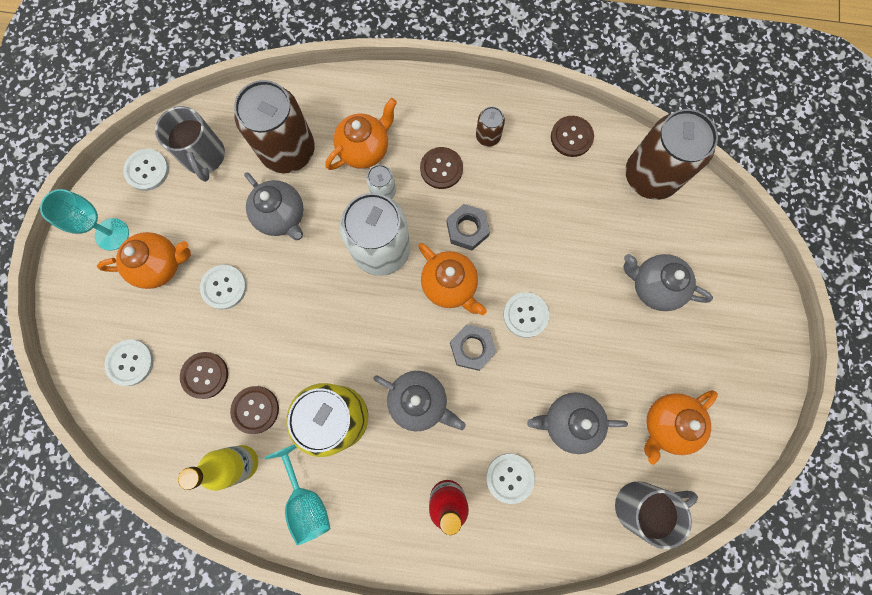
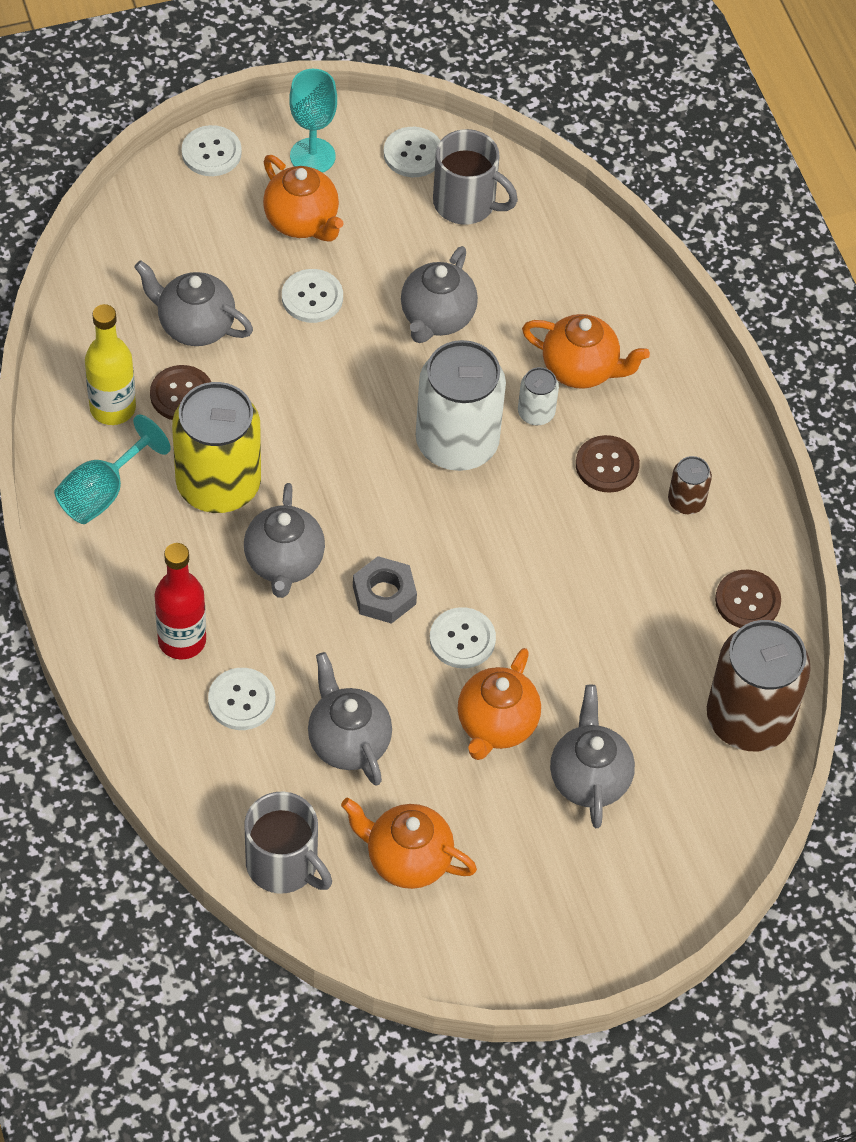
camera: 60 degrees right, 20 degrees down
white button [104,339,154,386] -> white button moved to [181,125,242,176]
grey mug [155,106,225,182] -> grey mug turned 105 degrees counterclockwise [433,129,518,224]
brown button [180,352,228,399] -> grey teapot [134,260,253,346]
brown can [234,80,315,174] -> none
orange teapot [418,243,487,315] -> orange teapot moved to [458,648,541,760]
grey nut [447,204,490,250] -> none

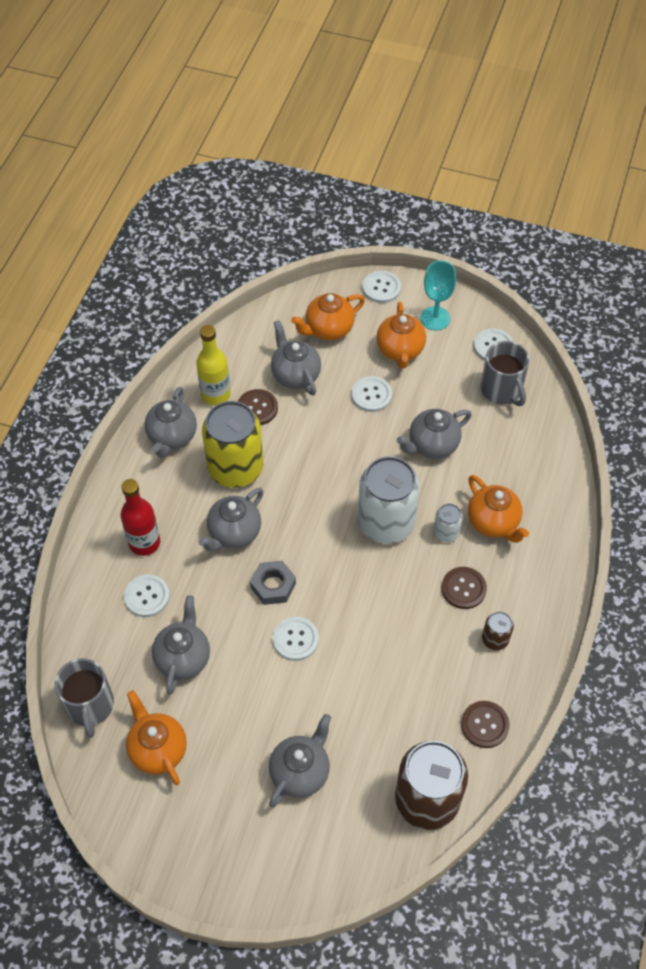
camera: 40 degrees right, 0 degrees up
turquoise goblet [54,414,171,524] -> grey teapot [145,387,197,458]
orange teapot [458,648,541,760] -> orange teapot moved to [291,293,365,340]

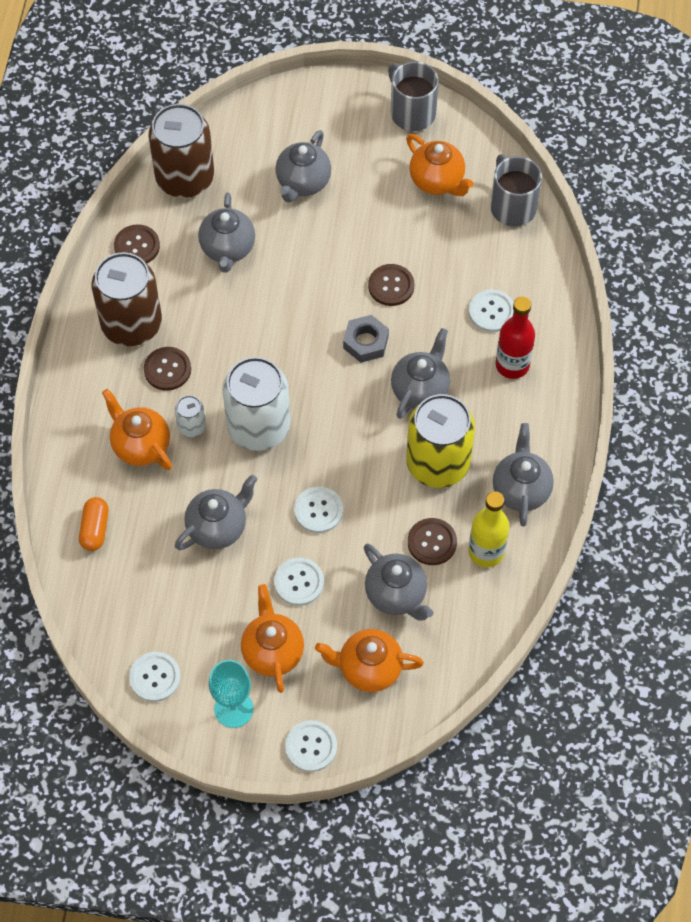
camera: 170 degrees right, 5 degrees up
grey teapot [152,595,210,695] -> grey teapot moved to [198,193,255,273]
white button [273,617,319,661] -> white button moved to [294,487,343,533]
orange teapot [291,293,365,340] -> orange teapot turned 135 degrees counterclockwise [315,629,424,692]
grey mug [481,341,529,406] -> grey mug moved to [388,61,439,131]
brown can [482,611,514,651] -> brown can [92,252,162,346], size x2.20
none -> orange capsule [79,497,109,551]
none -> brown button [368,264,415,306]

